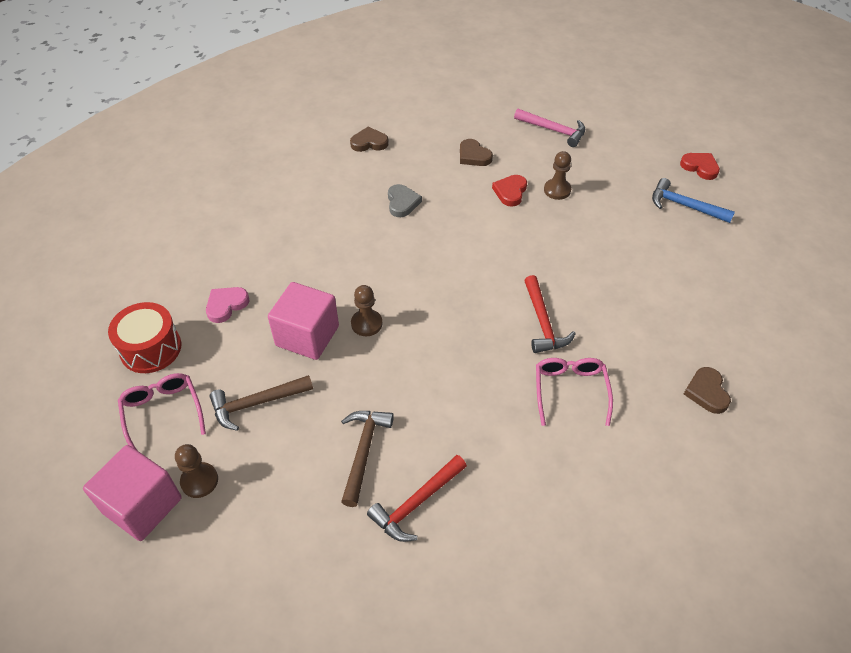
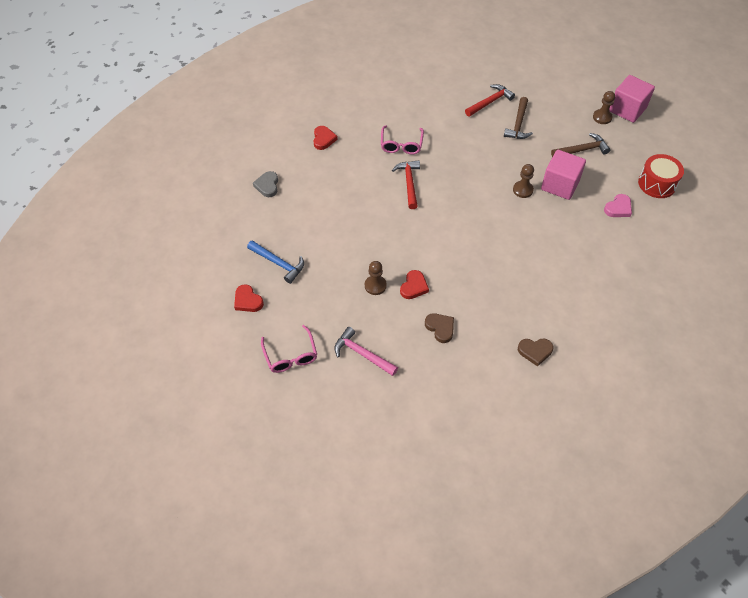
camera: 175 degrees left, 5 degrees up
pink glasses [118,373,206,450] -> pink glasses moved to [261,325,317,373]
grey heart [388,184,422,217] -> grey heart moved to [253,171,278,197]
brown heart [684,367,731,414] -> red heart [314,126,338,150]

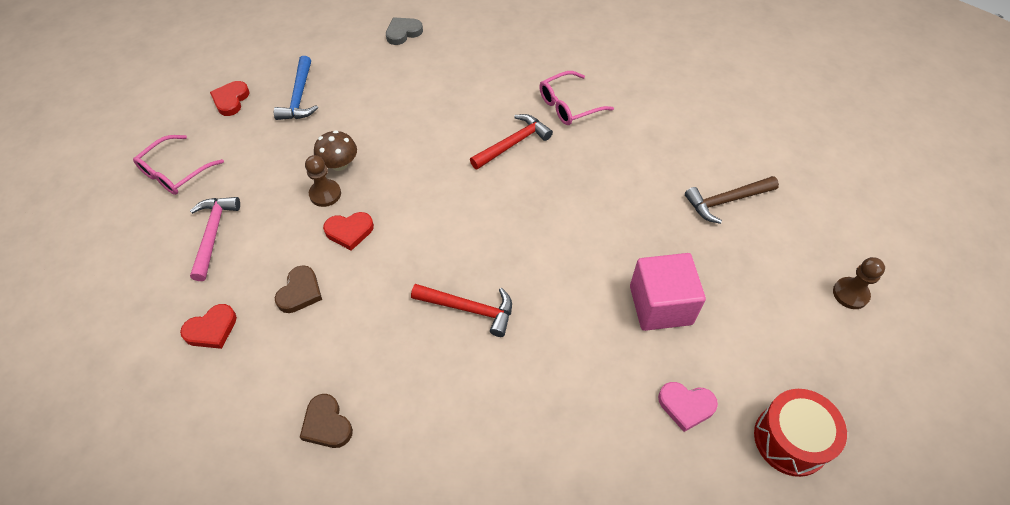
camera: 55 degrees right, 0 degrees up
red heart [314,126,338,150] -> red heart moved to [180,304,237,349]
red hammer [465,84,515,117] -> red hammer moved to [411,284,512,337]
brown pawn [513,164,534,198] -> none
brown hammer [551,133,610,157] -> none
pink cube [610,75,655,123] -> none
none -> brown mushroom [314,130,357,171]

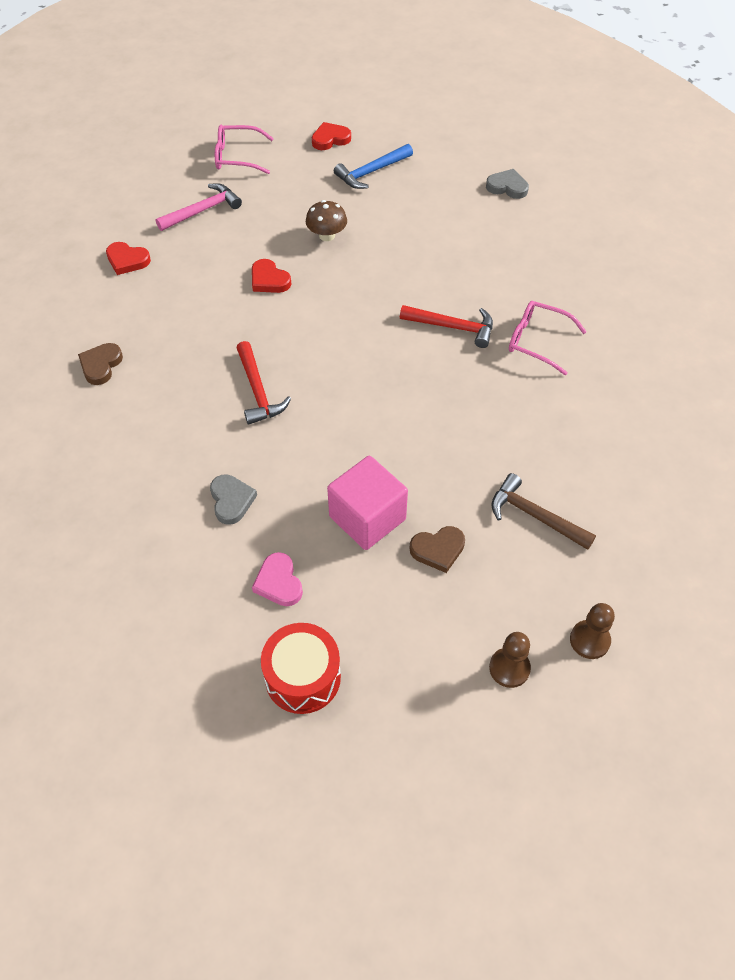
camera: 55 degrees right, 0 degrees up
brown heart [275,265,322,313] -> brown heart moved to [410,526,465,573]
brown pawn [305,155,341,207] -> brown pawn moved to [570,603,615,659]
none -> grey heart [210,474,257,525]

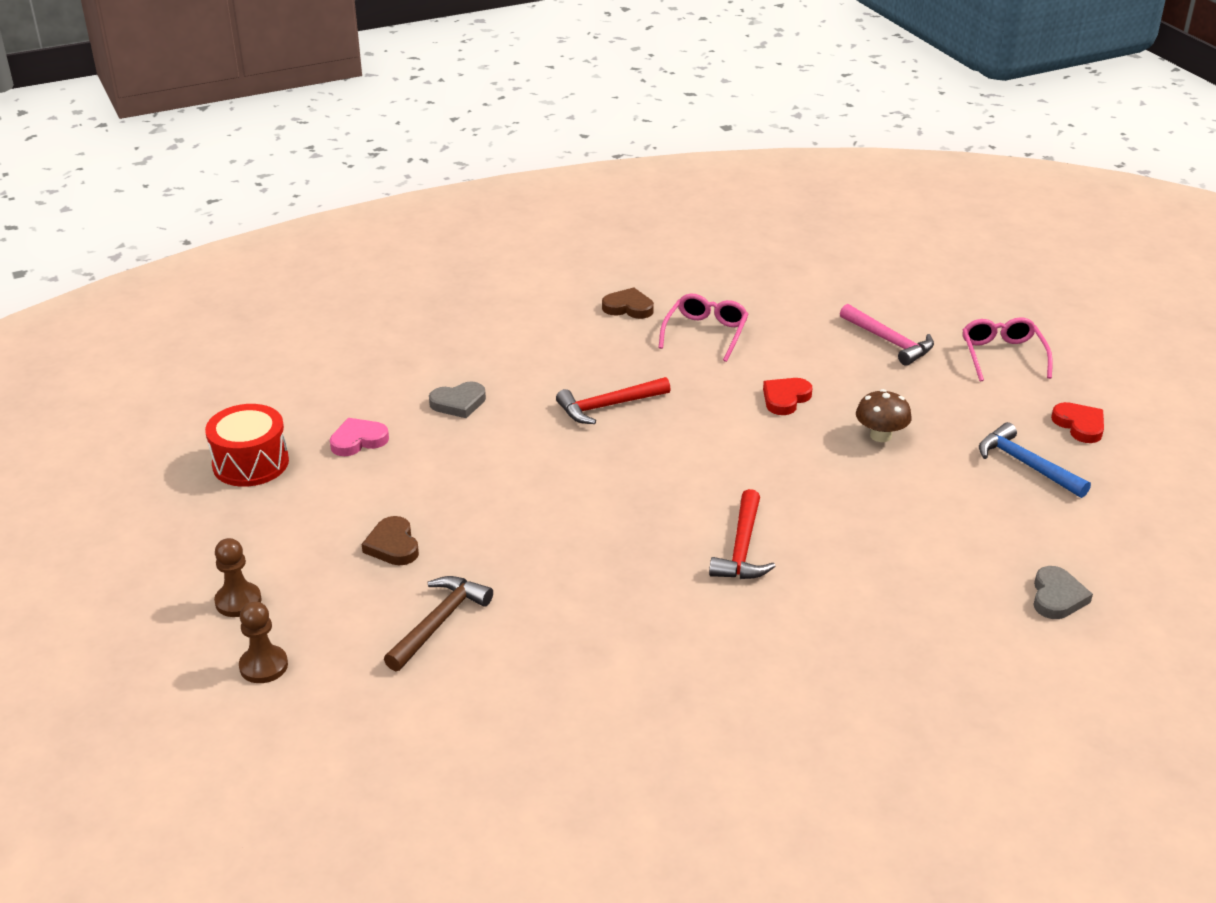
camera: 85 degrees right, 20 degrees down
red heart [106,242,151,275] -> none
pink cube [327,456,408,550] -> none
pink glasses [509,301,587,375] -> pink glasses moved to [658,294,748,362]

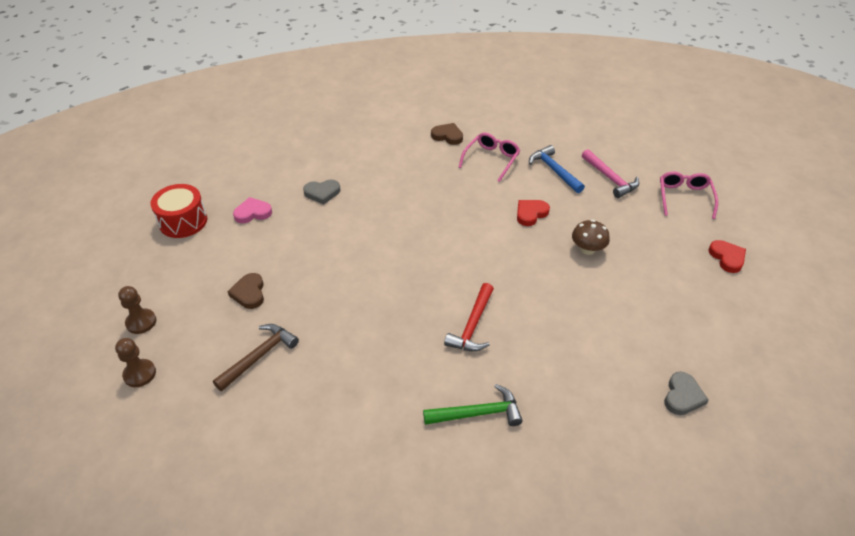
camera: 10 degrees right, 10 degrees up
red hammer [556,377,671,424] -> none
blue hammer [979,422,1091,498] -> blue hammer moved to [529,145,585,193]
none -> green hammer [423,384,523,426]

